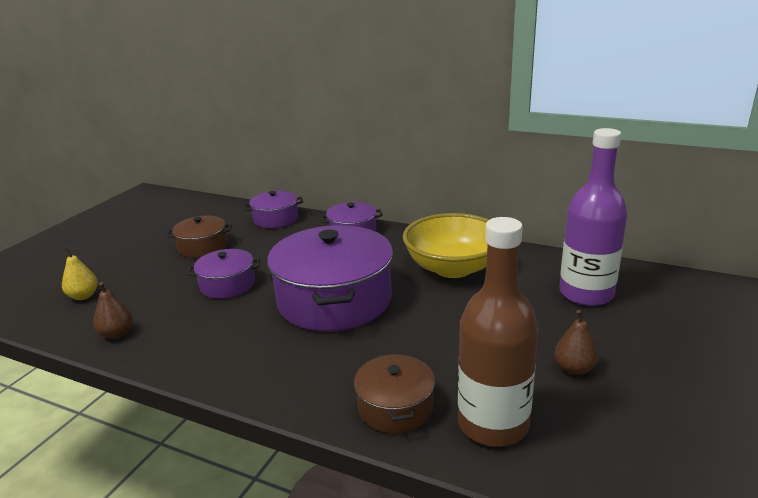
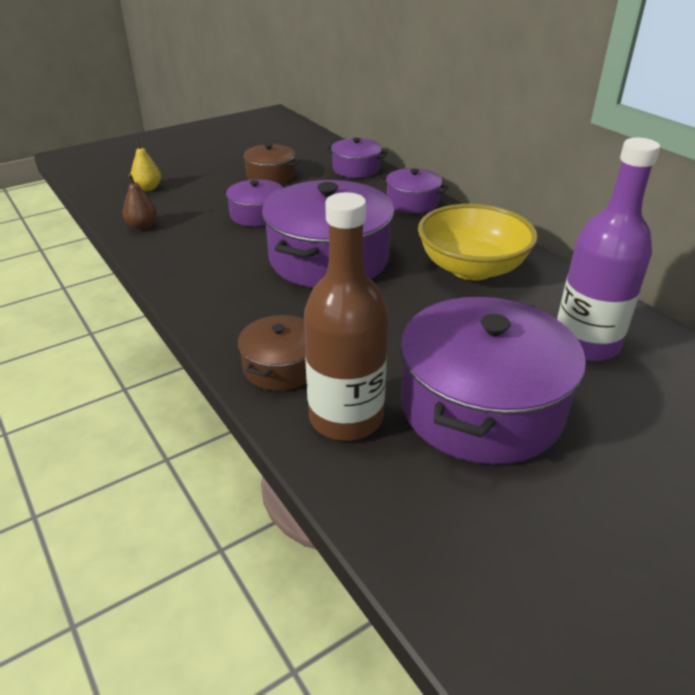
camera: 30 degrees right, 10 degrees up
brown pear [555,310,599,375] -> purple pot [400,297,586,464]

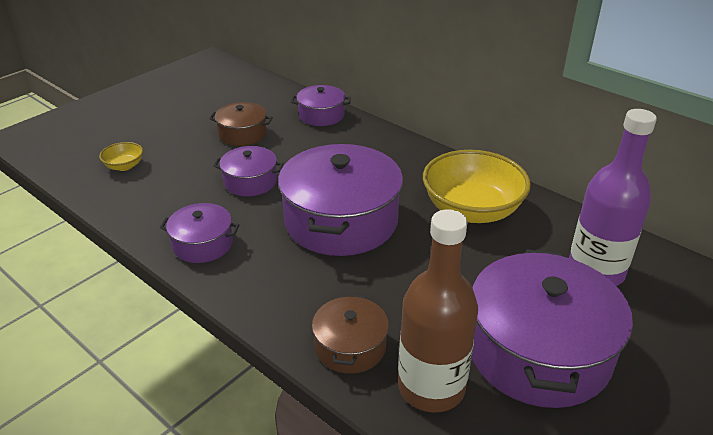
camera: 15 degrees left, 0 degrees up
brown pear [123,174,157,229] -> none
yellow pear [131,139,161,191] -> yellow bowl [99,142,143,171]
purple pot [380,168,448,213] -> purple pot moved to [160,203,239,263]

